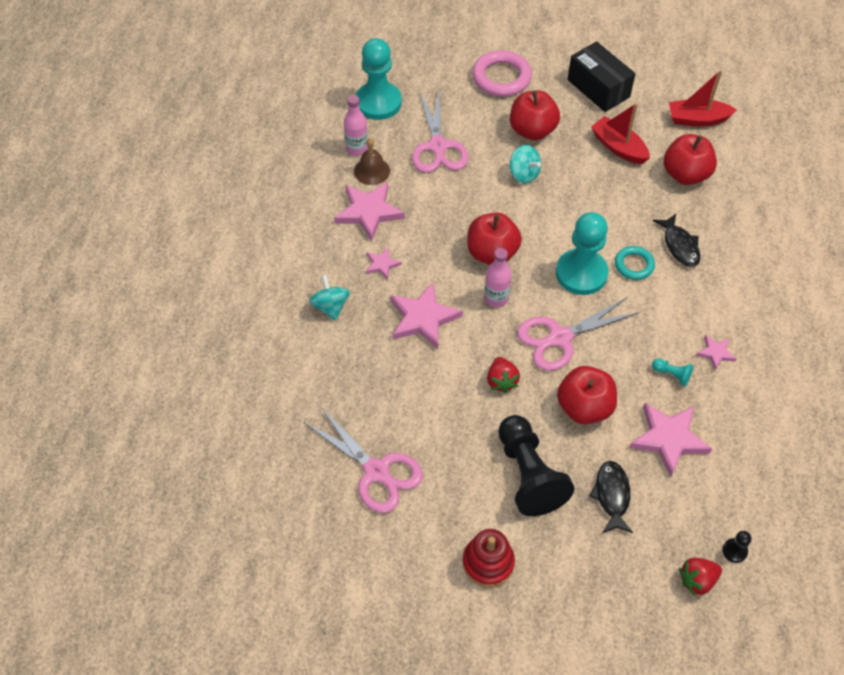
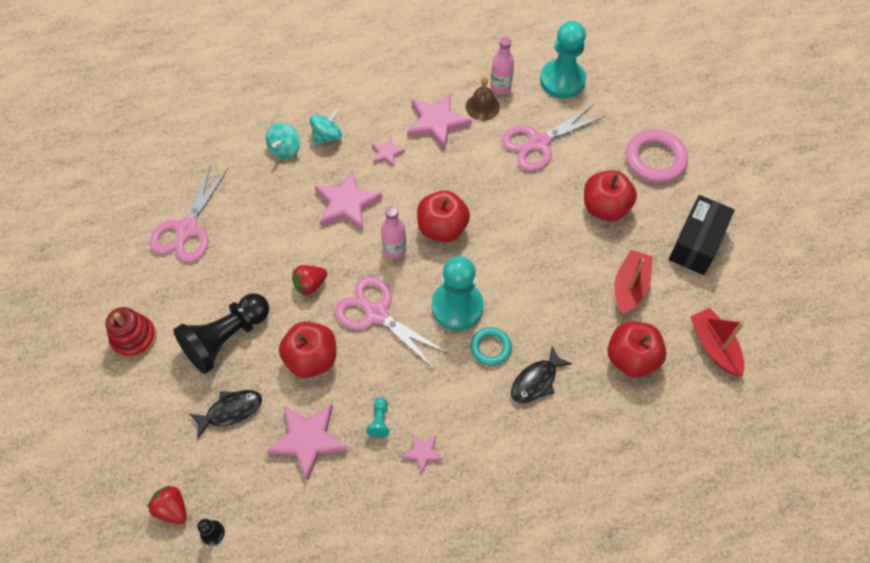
camera: 65 degrees right, 5 degrees up
turquoise spinning top [510,145,541,184] -> turquoise spinning top moved to [266,122,300,159]

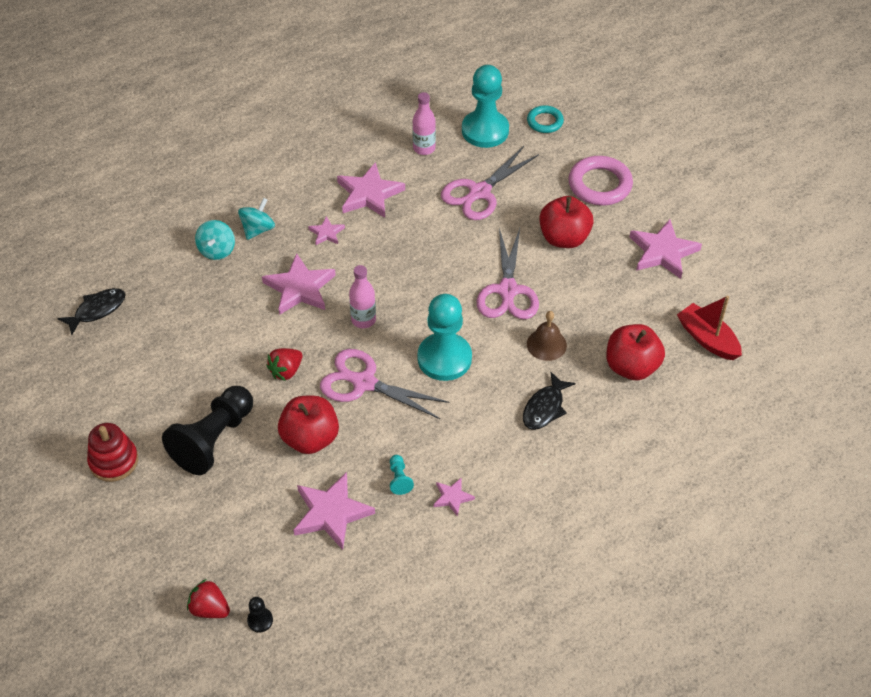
camera: 15 degrees left, 10 degrees down
pink scissors [150,163,228,262] -> pink scissors moved to [477,228,539,319]
black fish [189,390,262,438] -> black fish moved to [57,288,126,335]
red apple [417,190,470,242] -> none
brown bell [466,77,500,121] -> brown bell moved to [527,311,567,361]
turquoise ring [470,327,512,366] -> turquoise ring moved to [527,105,564,133]
red boat [614,250,653,314] -> none
black box [669,195,735,275] -> pink star [630,219,702,279]

